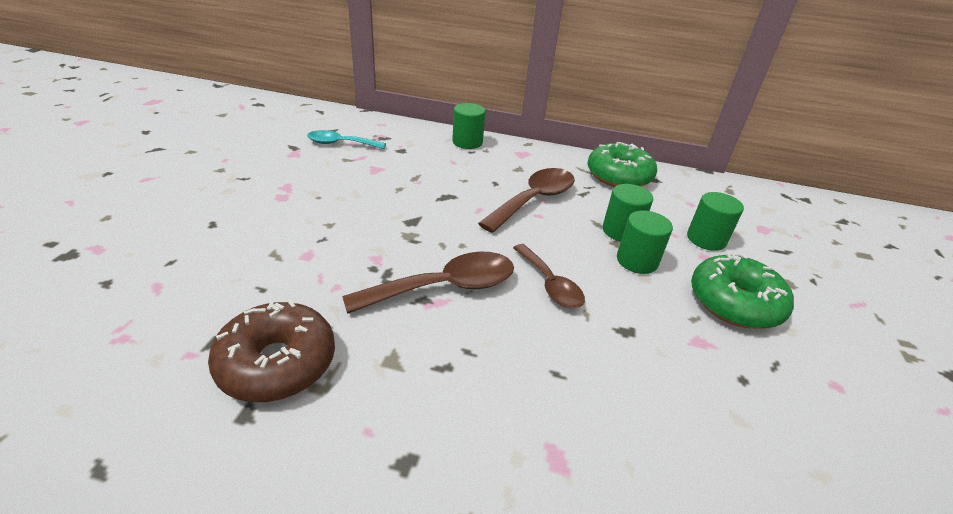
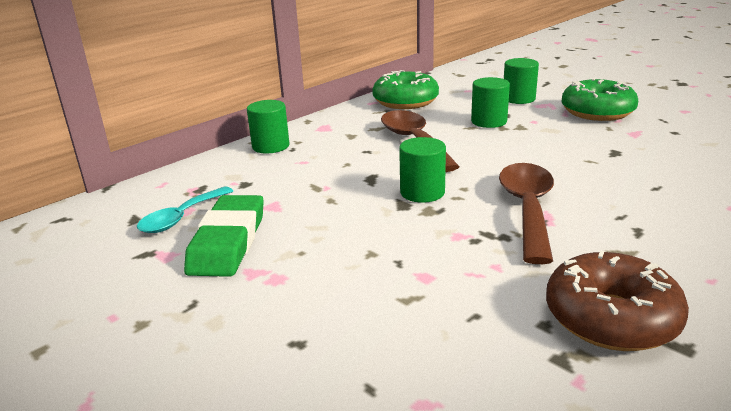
camera: 55 degrees left, 10 degrees down
brown spoon [513,244,585,308] -> none
green cylinder [617,210,673,274] -> green cylinder moved to [399,137,446,203]
none -> green eraser [184,195,264,277]

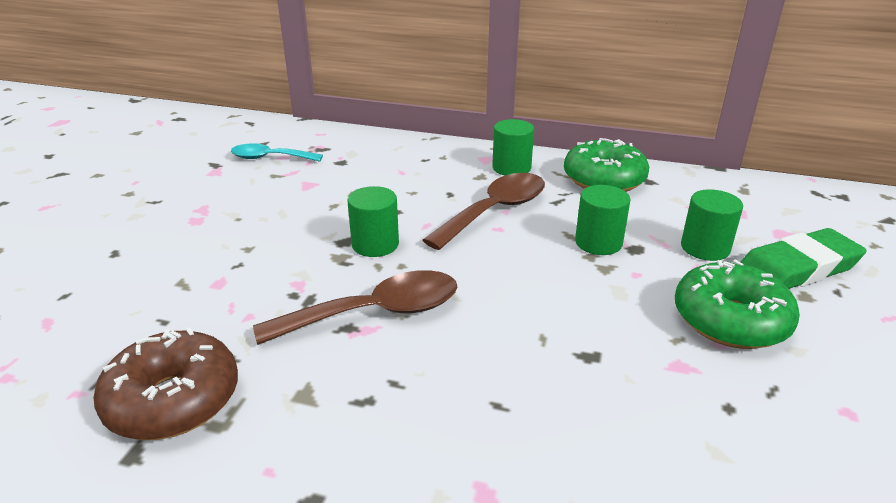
camera: 60 degrees right, 5 degrees up
green eraser [184,195,264,277] -> green eraser moved to [741,228,867,289]
green cylinder [247,100,289,153] -> green cylinder moved to [492,119,534,176]

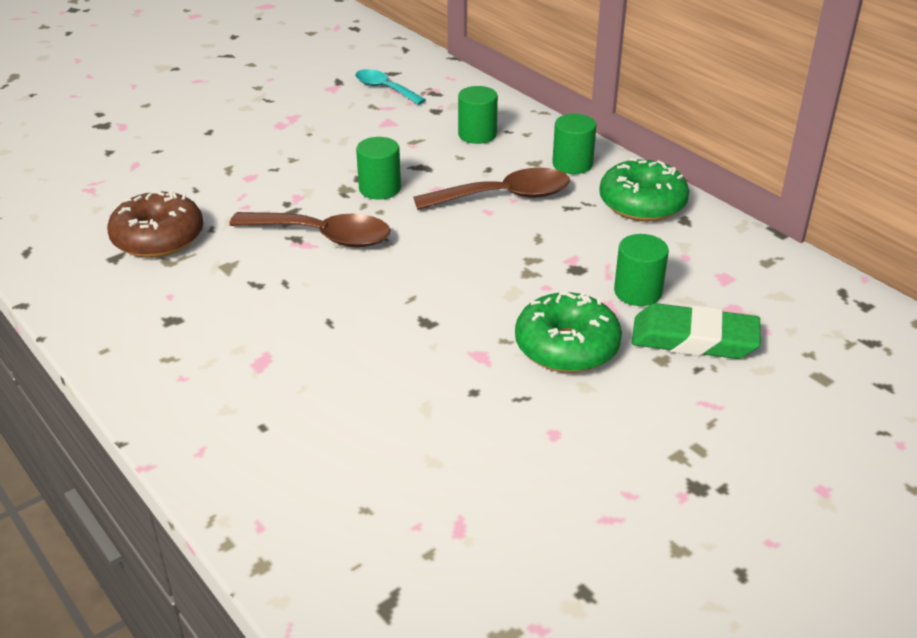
camera: 35 degrees right, 5 degrees up
green cylinder [575,185,630,255] -> green cylinder moved to [458,86,498,144]

